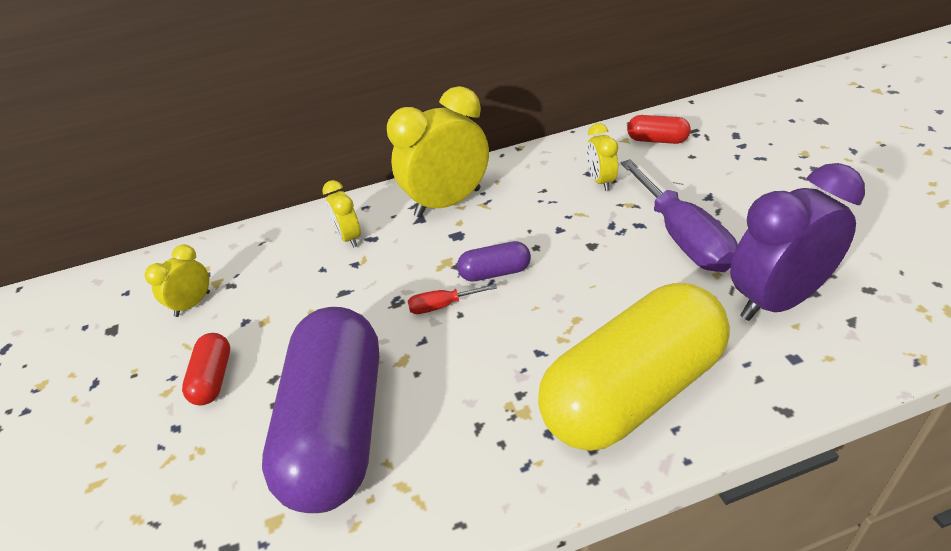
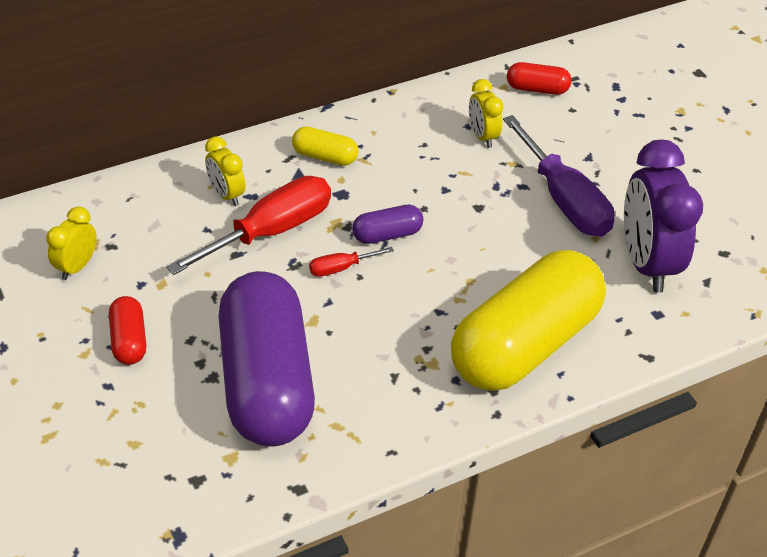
camera: 15 degrees left, 5 degrees up
yellow clock [387,86,489,218] -> yellow capsule [292,126,358,166]
purple clock [730,163,865,321] -> purple clock turned 60 degrees counterclockwise [624,139,703,293]
none -> red screwdriver [166,176,331,275]

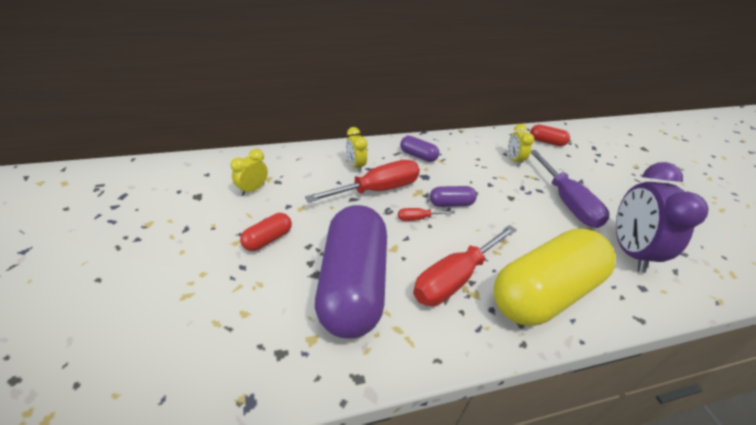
camera: 10 degrees right, 5 degrees down
red capsule [109,296,146,365] -> red capsule turned 45 degrees clockwise [240,213,292,251]
yellow capsule [292,126,358,166] -> purple capsule [400,136,439,162]
none -> red screwdriver [413,225,516,306]

